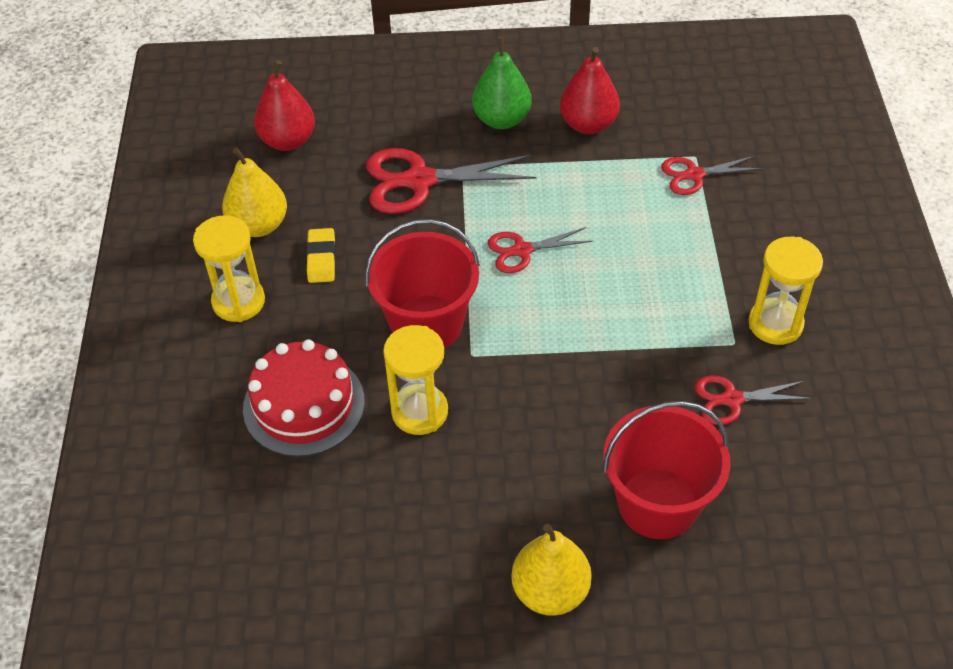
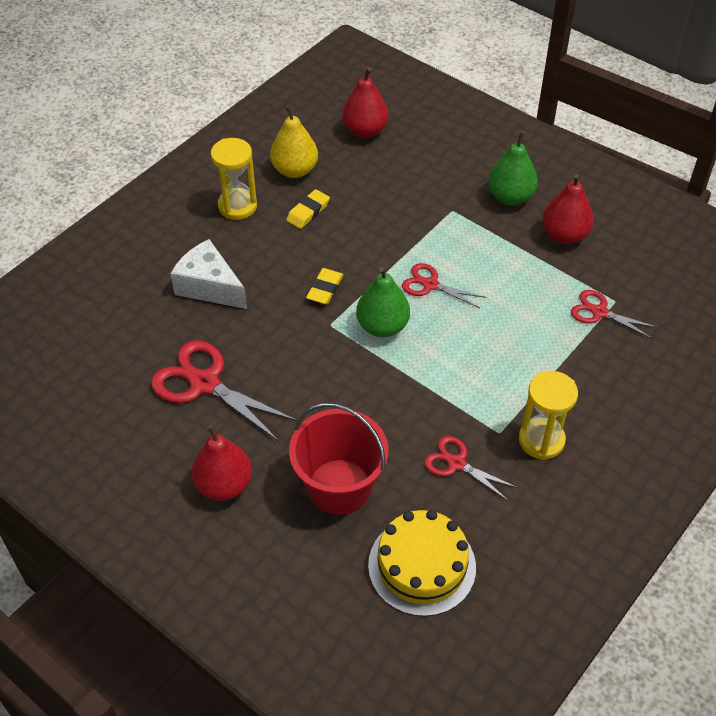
camera: 40 degrees right, 0 degrees up
red cake [243,339,365,457] -> white cheese [170,239,247,309]
red bucket [365,219,480,348] -> yellow eraser [306,268,344,304]
red scissors [366,148,536,214] -> red scissors moved to [151,340,298,442]
yellow hourglass [383,325,448,435] -> none
yellow pear [511,524,592,616] -> red pear [191,425,252,501]
none -> green pear [356,267,410,337]
none -> yellow cake [368,510,476,617]

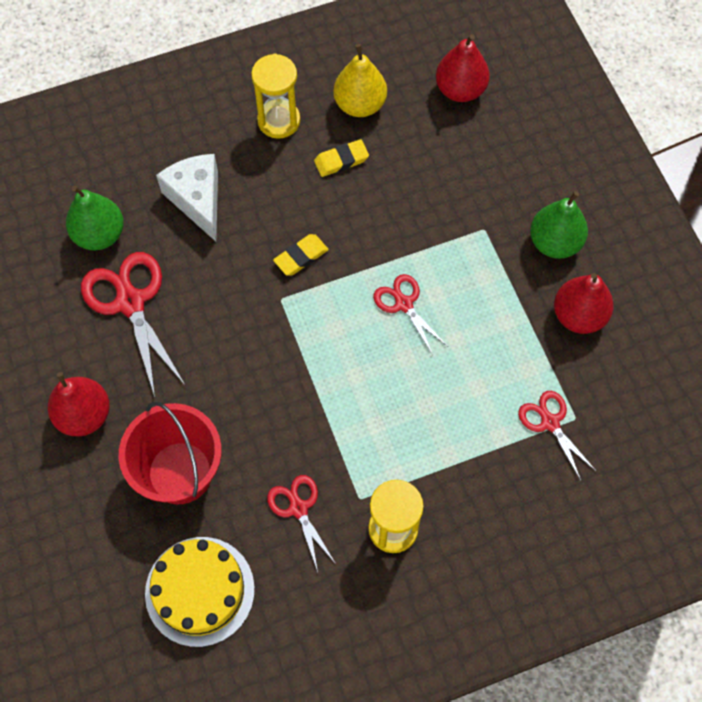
camera: 30 degrees right, 15 degrees up
green pear [356,267,410,337] -> green pear moved to [66,186,124,250]

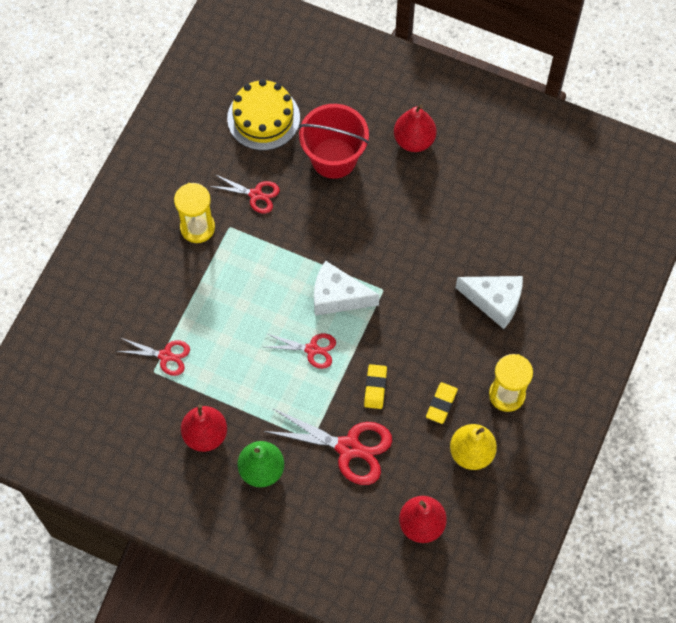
camera: 135 degrees right, 0 degrees up
green pear [66,186,124,250] -> none
red scissors [81,252,186,397] -> red scissors moved to [263,408,392,485]
yellow eraser [273,234,329,276] -> yellow eraser moved to [364,364,387,409]
none -> white cheese [314,261,379,316]

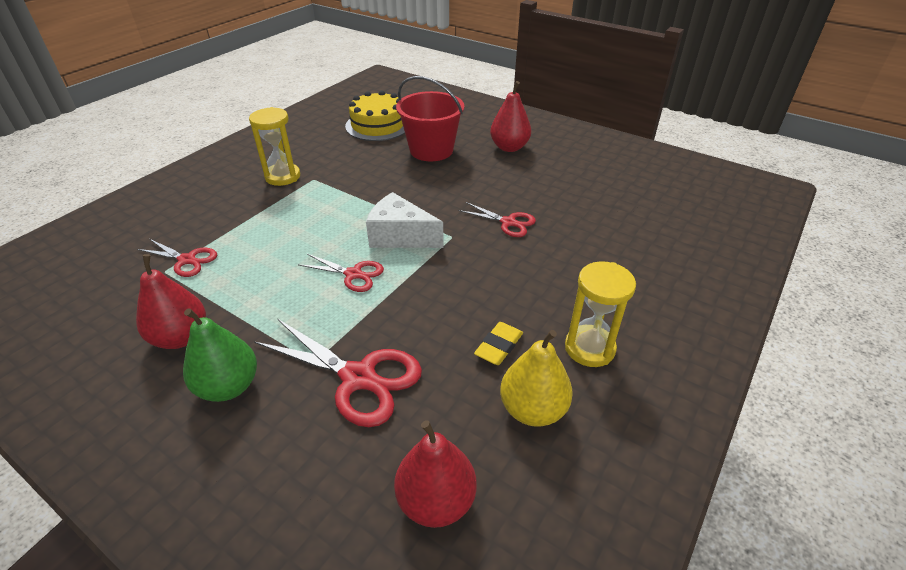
camera: 10 degrees right, 25 degrees down
red scissors [210,174,280,213] -> red scissors moved to [459,202,536,237]
yellow eraser [364,364,387,409] -> none
white cheese [456,276,523,329] -> none

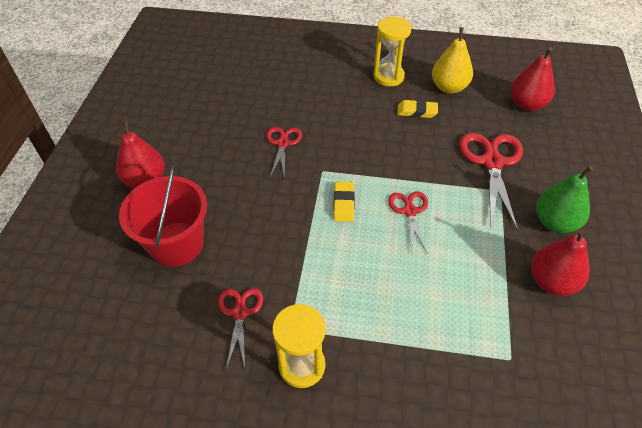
camera: 115 degrees left, 10 degrees up
red scissors [137,239,217,277] -> red scissors moved to [218,288,263,370]
yellow cake [345,90,405,141] -> none
white cheese [366,192,444,248] -> yellow eraser [334,181,355,222]

